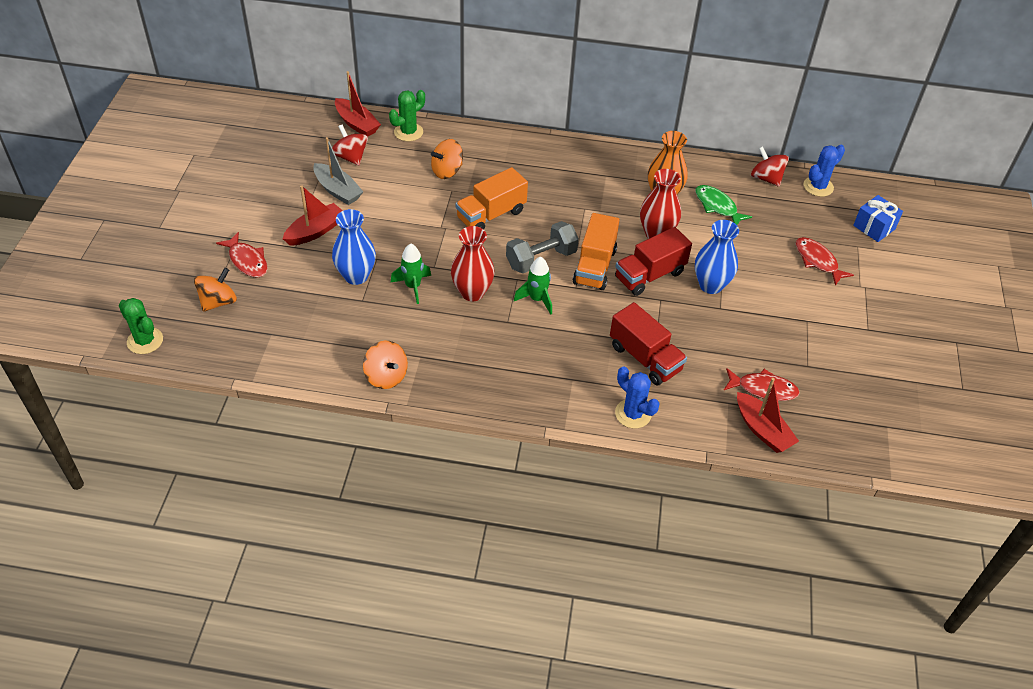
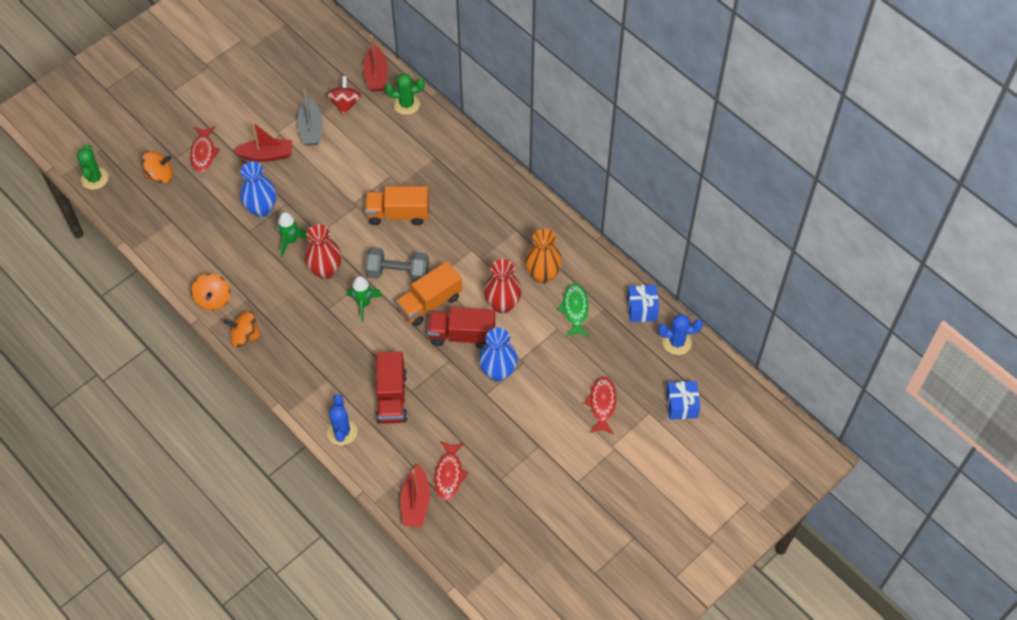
camera: 40 degrees right, 10 degrees up
orange spinning top [431,139,463,179] -> orange spinning top moved to [224,311,261,347]
red fish [724,368,800,401] -> red fish turned 45 degrees clockwise [434,441,468,500]
red spinning top [751,146,789,187] -> blue gift [627,285,659,322]

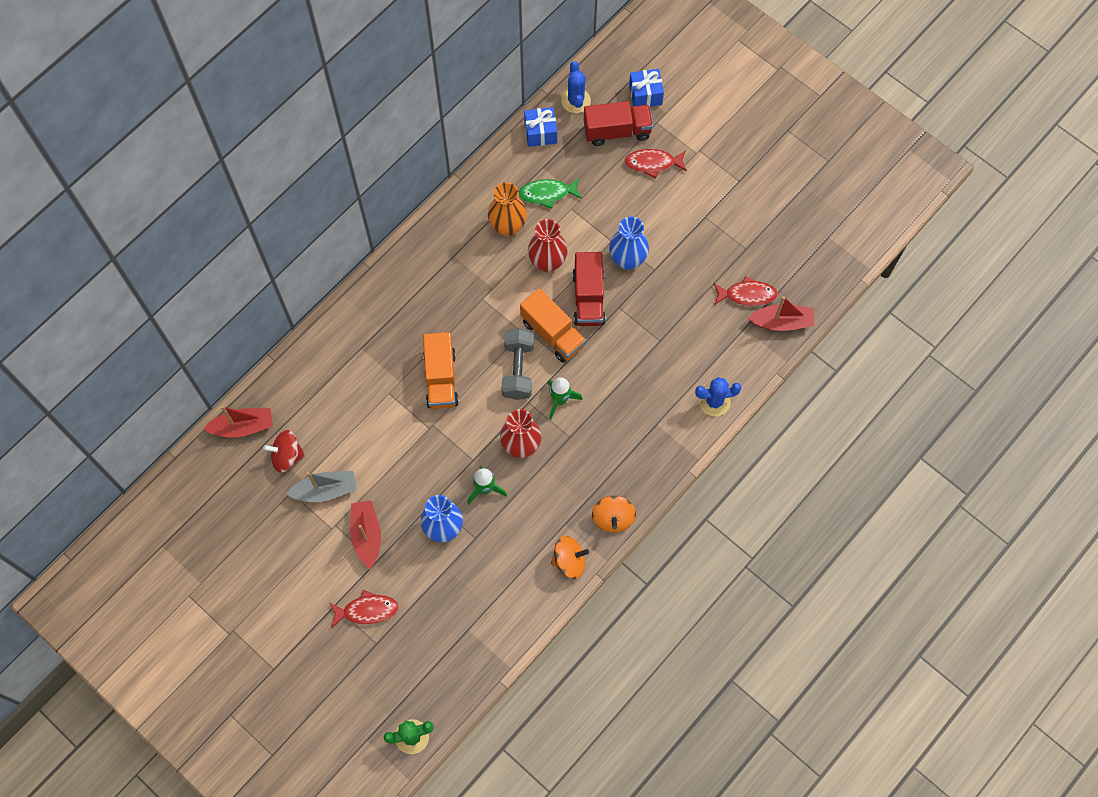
camera: 95 degrees left, 10 degrees up
orange spinning top [142,151,173,183] -> none
red truck [376,351,407,424] -> red truck moved to [584,101,653,146]
green cactus [385,73,425,115] -> none

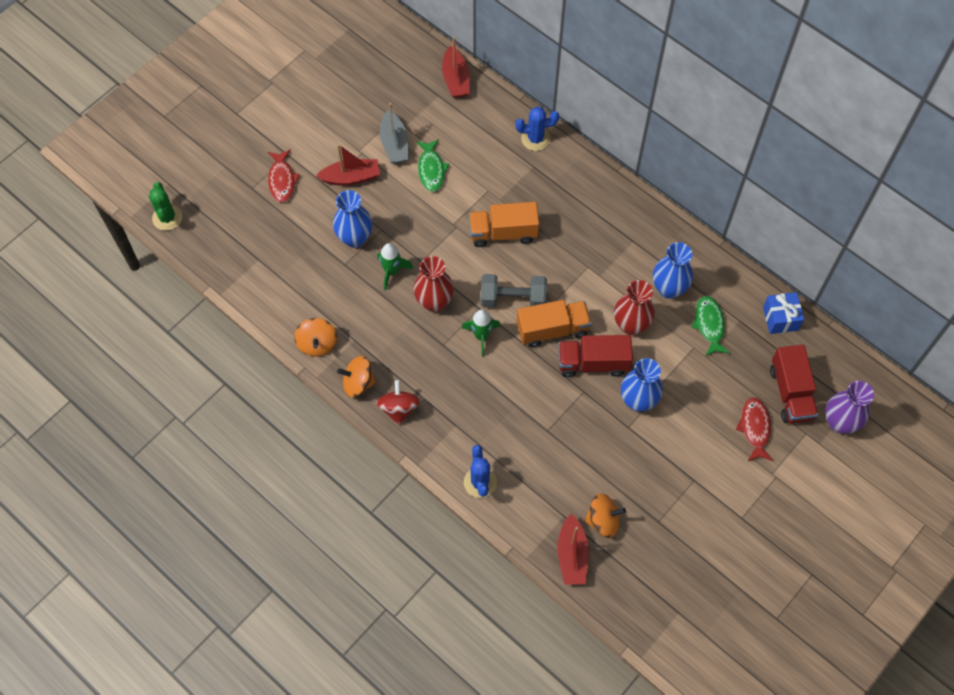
camera: 90 degrees right, 5 degrees down
red spinning top [263,430,305,473] -> red spinning top moved to [376,380,420,425]
orange vase [488,182,527,237] -> blue vase [653,242,693,299]
orange truck [520,288,586,363] -> orange truck turned 150 degrees counterclockwise [517,300,592,348]
blue cactus [561,61,591,113] -> blue cactus moved to [515,107,559,151]
blue gift [629,69,664,107] -> purple vase [825,381,874,434]
red fish [713,276,778,306] -> orange spinning top [584,493,626,538]
none -> green fish [416,139,450,192]

